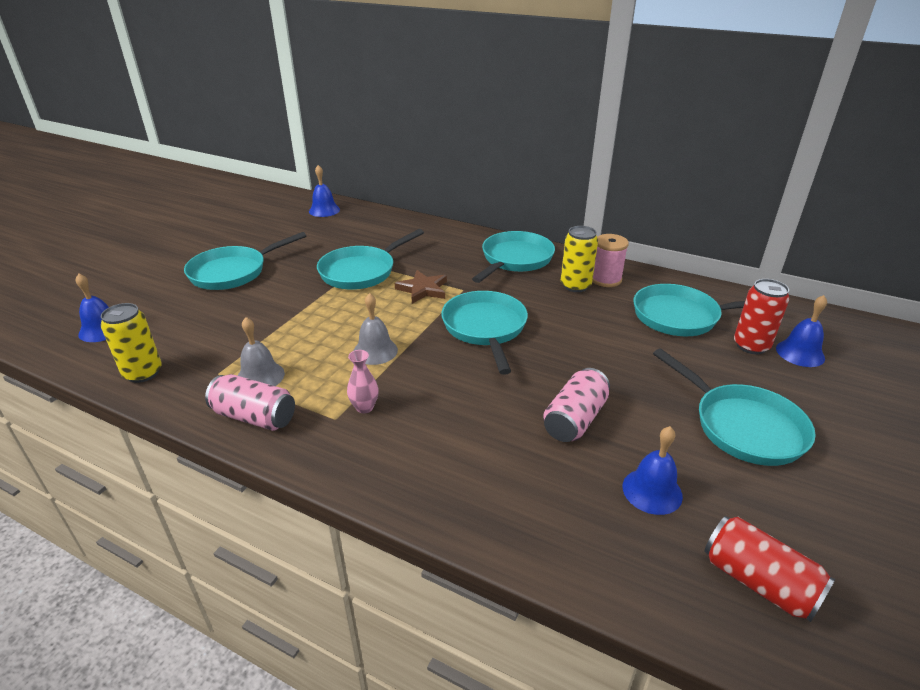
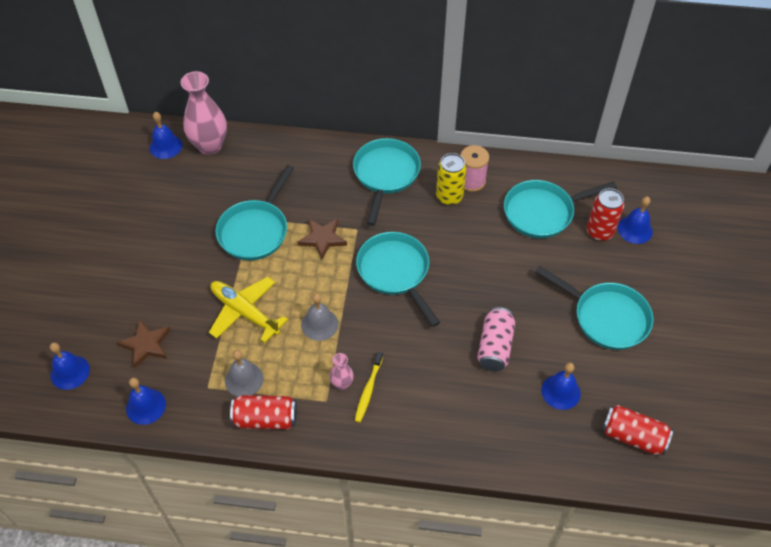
camera: 20 degrees left, 20 degrees up
yellow can [101,303,162,383] -> blue bell [126,378,166,425]
turquoise pan [184,232,306,290] -> none
pink can [205,374,295,431] -> red can [230,395,297,429]
none -> brown star [117,319,170,369]
none -> pink vase [180,71,227,155]
none -> yellow plane [209,277,288,343]
none -> yellow toothbrush [355,351,383,423]

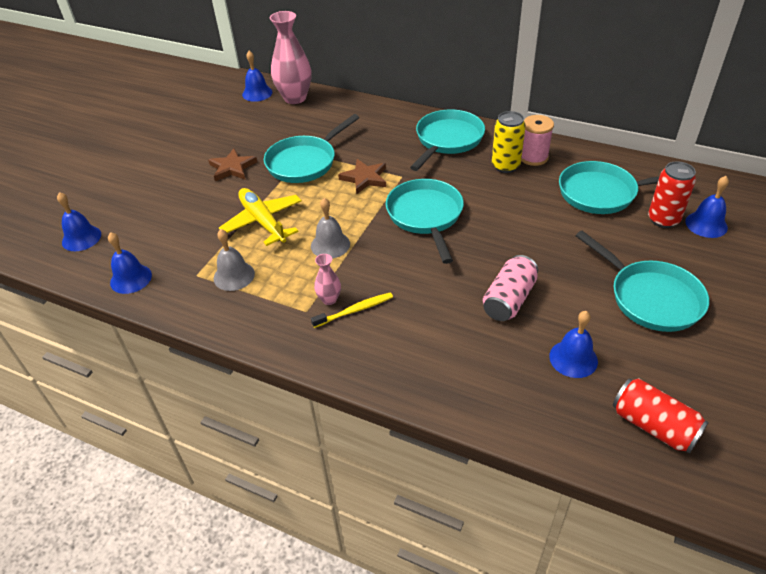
camera: 20 degrees right, 10 degrees down
brown star [117,319,170,369] -> brown star moved to [208,148,257,181]
red can [230,395,297,429] -> none
yellow toothbrush [355,351,383,423] -> yellow toothbrush turned 150 degrees counterclockwise [311,292,393,328]

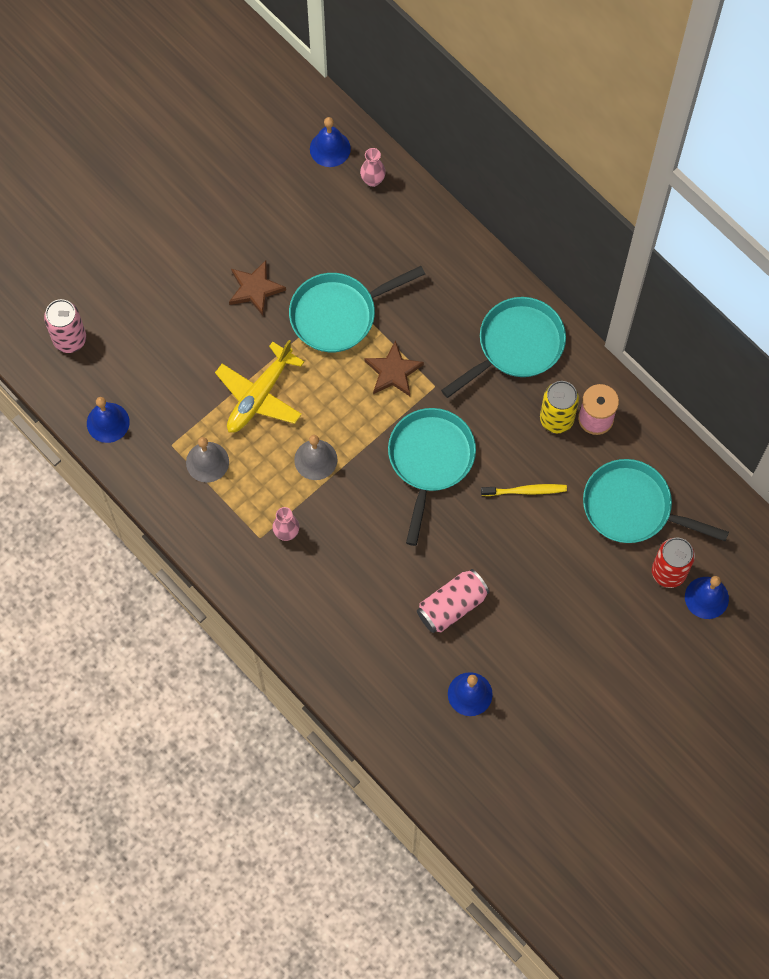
camera: 20 degrees right, 25 degrees up
blue bell [57,192,101,251] -> pink can [44,299,86,353]
yellow plane [219,188,302,246] -> yellow plane turned 135 degrees counterclockwise [215,340,304,433]
pink vase [270,11,312,104] -> pink vase [360,148,386,187], size x0.48
yellow toothbrush [311,292,393,328] -> yellow toothbrush moved to [481,484,567,496]
turquoise pan [576,231,709,332] -> none
red can [613,378,709,454] -> none

